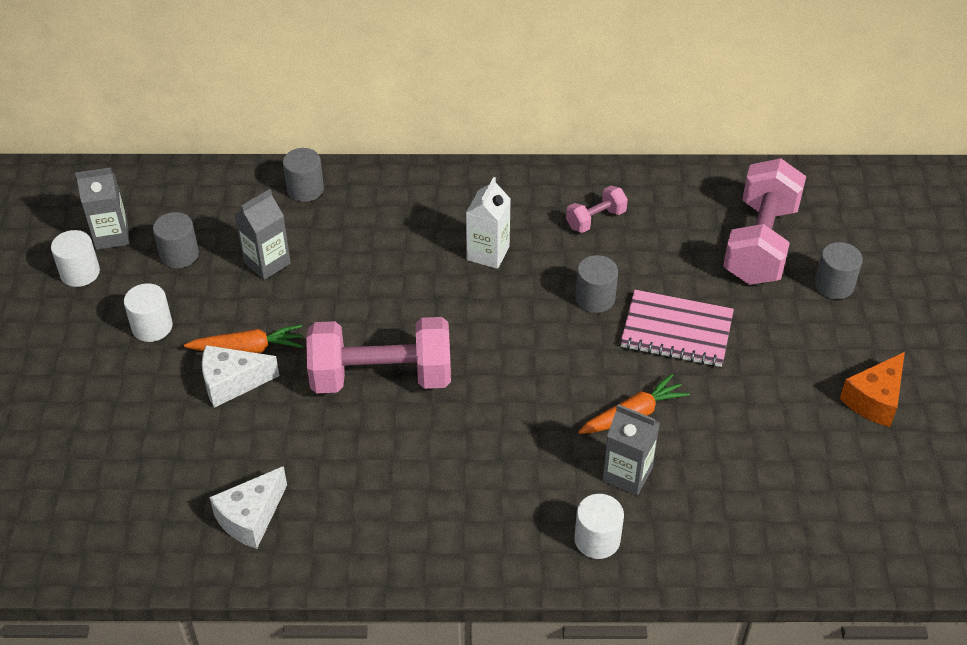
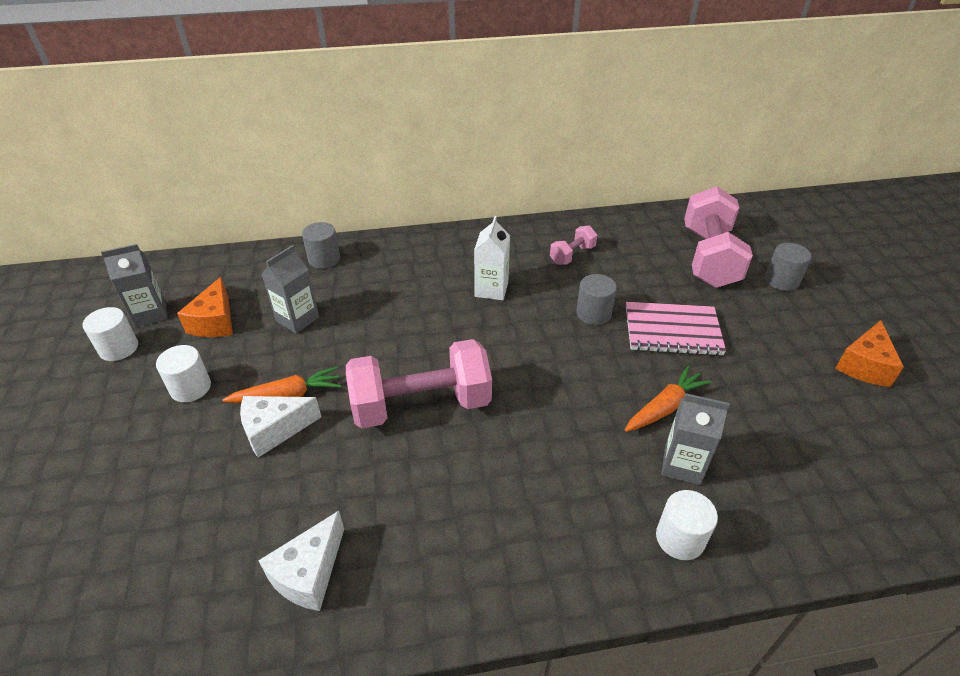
camera: 10 degrees left, 5 degrees down
grey cylinder [153,212,199,268] -> orange cheese [177,277,233,337]

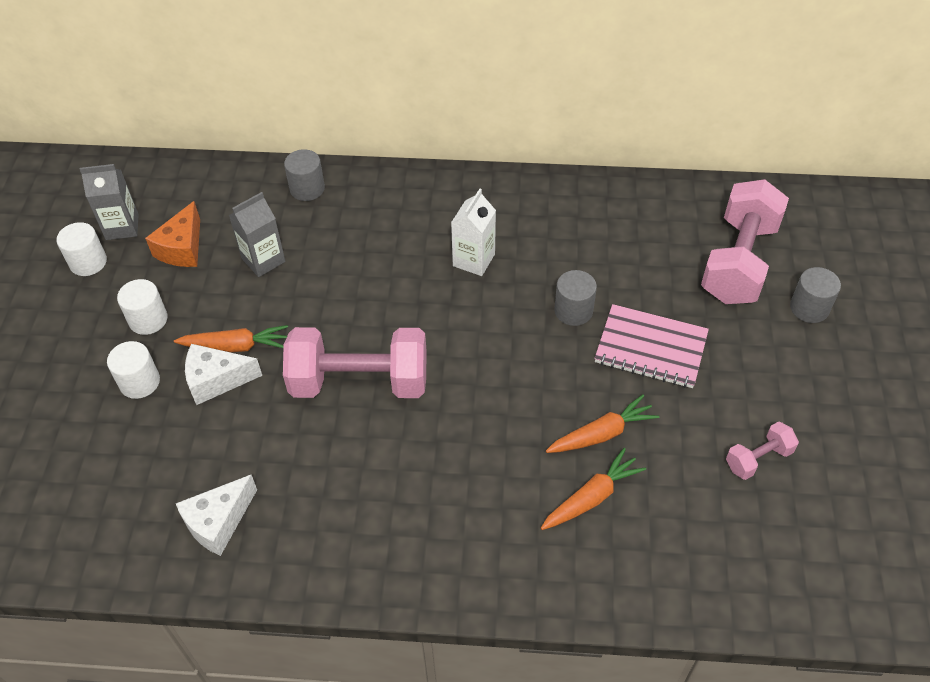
camera: 15 degrees right, 10 degrees up
pink dumbbell [550,225,597,265] -> pink dumbbell moved to [726,421,799,480]
white cylinder [656,490,718,560] -> white cylinder moved to [107,341,160,399]
grey carton [661,393,730,485] -> orange carrot [541,448,646,530]
orange cheese [835,320,904,387] -> none

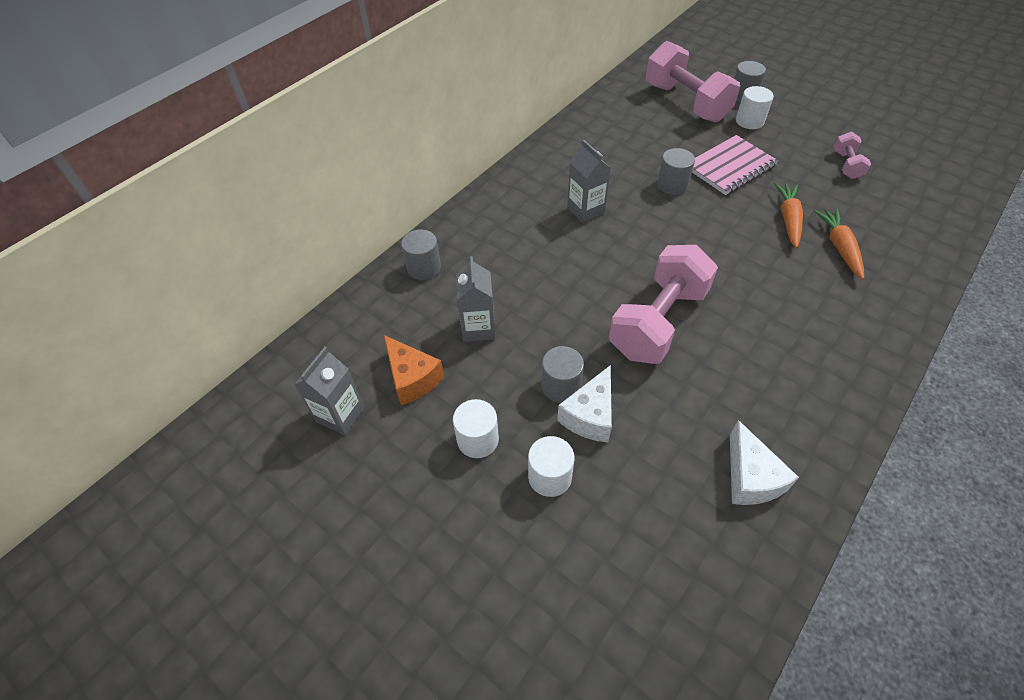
camera: 55 degrees left, 0 degrees up
white cylinder [57,222,107,276] -> white cylinder moved to [736,86,774,129]
orange carrot [174,325,288,352] -> grey cylinder [541,346,584,403]
white carton [451,189,496,276] -> grey carton [567,140,611,223]

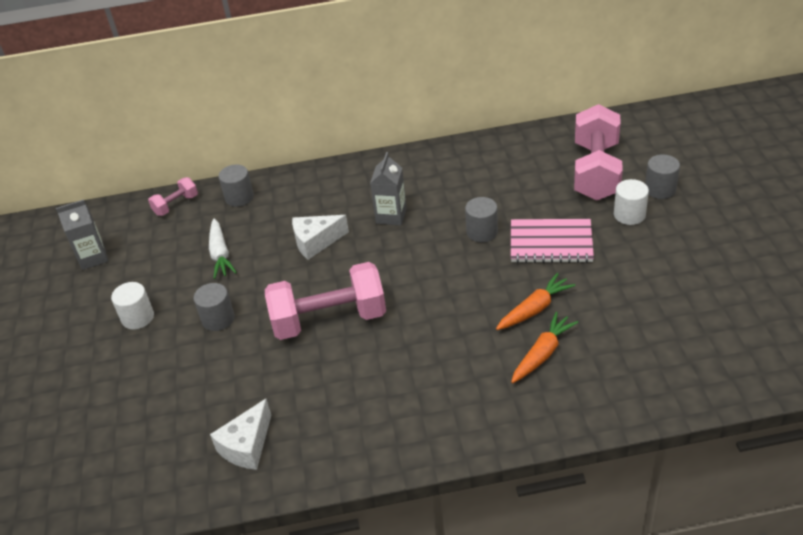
camera: 45 degrees right, 10 degrees down
orange cheese [384,335,444,405] -> none
grey carton [456,256,496,342] -> white carrot [209,218,237,279]
white cylinder [528,436,575,497] -> none
white cheese [557,365,612,442] -> white cheese moved to [292,215,349,260]
pink dumbbell [834,132,871,179] -> pink dumbbell moved to [148,177,198,216]

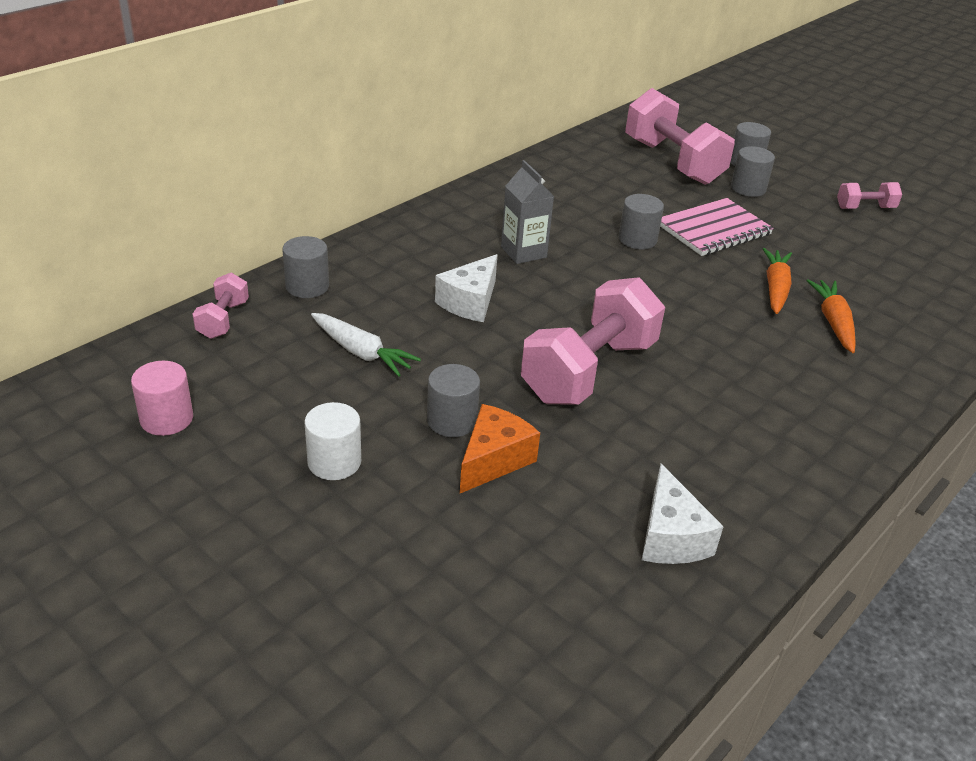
camera: 45 degrees left, 5 degrees down
grey carton [56,199,108,270] -> pink cylinder [131,361,193,436]
white cylinder [614,179,649,225] -> grey cylinder [731,146,775,197]
none -> orange cheese [460,404,540,493]
none -> pink dumbbell [837,182,902,209]

